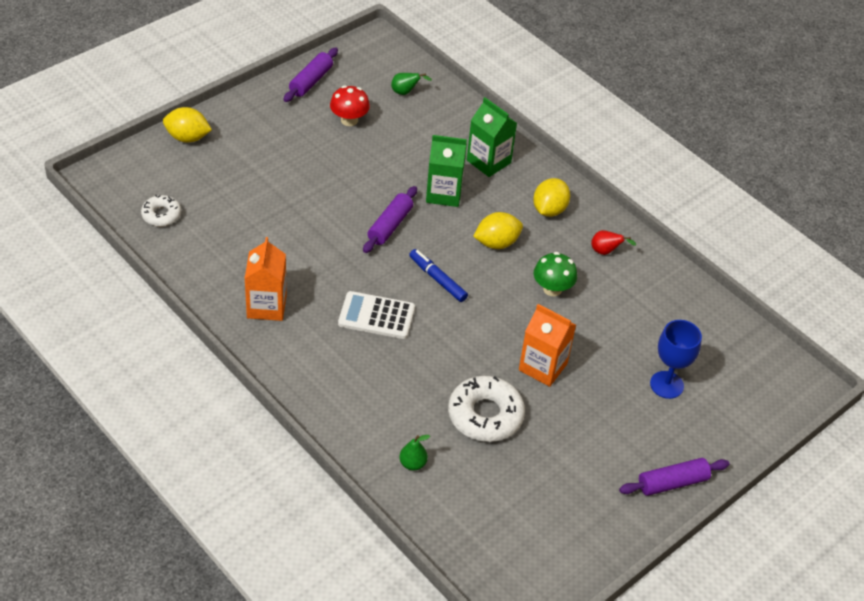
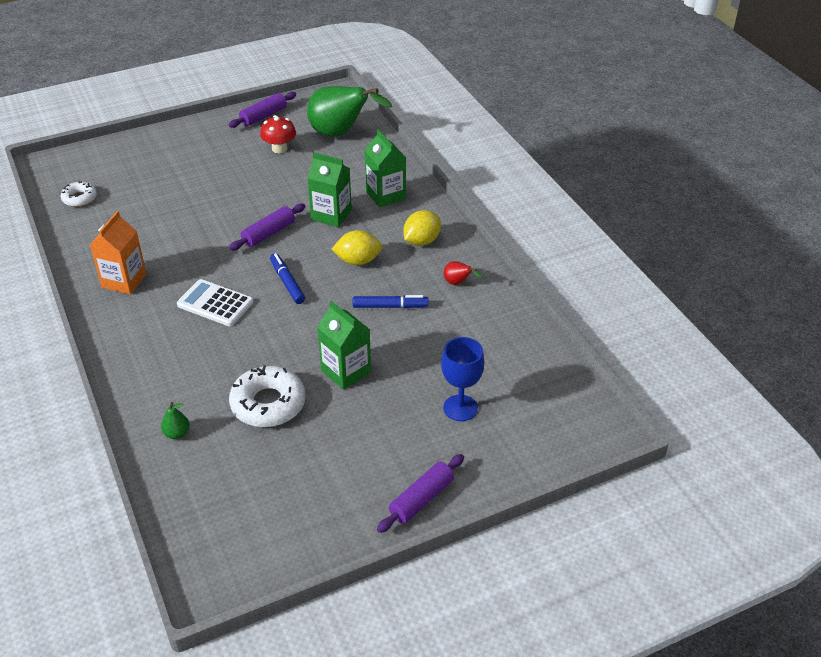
camera: 20 degrees right, 5 degrees down
yellow lemon [163,107,212,142] -> none
green pear [391,73,432,95] -> green pear [307,86,392,137], size x2.46
orange carton [519,304,576,387] -> green carton [317,301,371,390]
green mushroom [534,252,577,296] -> blue marker [353,295,429,308]
purple rolling pin [619,458,730,496] -> purple rolling pin turned 45 degrees counterclockwise [377,454,464,533]

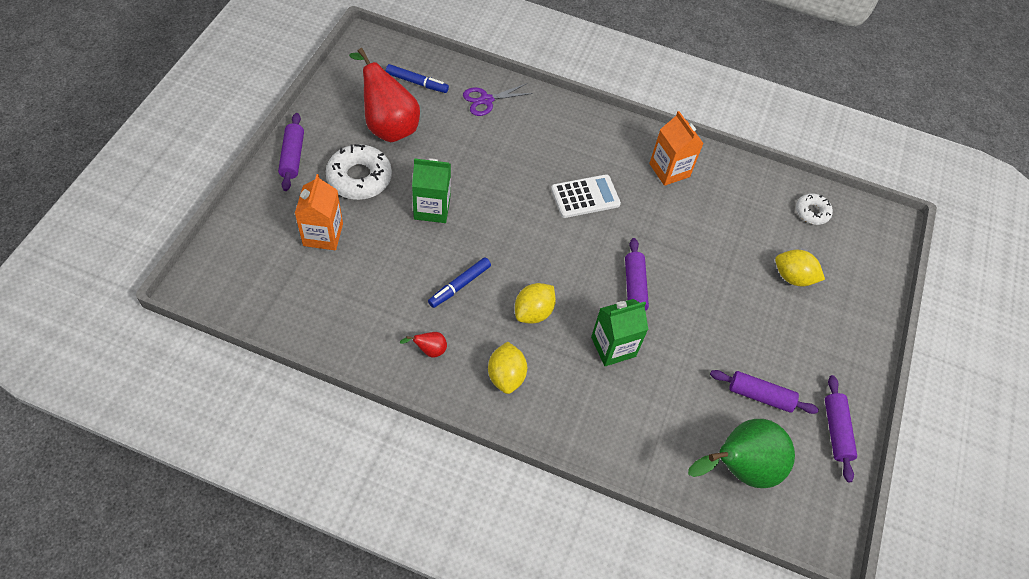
camera: 130 degrees right, 15 degrees up
green pear [161,402,190,439] -> purple scissors [463,83,533,116]
white donut [229,365,306,427] -> white donut moved to [326,144,392,200]
red mushroom [260,115,296,153] -> purple rolling pin [710,370,819,414]
blue marker [270,253,305,304] -> blue marker moved to [386,64,449,93]
green carton [364,129,406,208] -> none
blue goblet [441,337,484,421] -> orange carton [295,174,343,250]
none -> red pear [349,48,420,142]
none -> yellow lemon [775,250,825,286]

